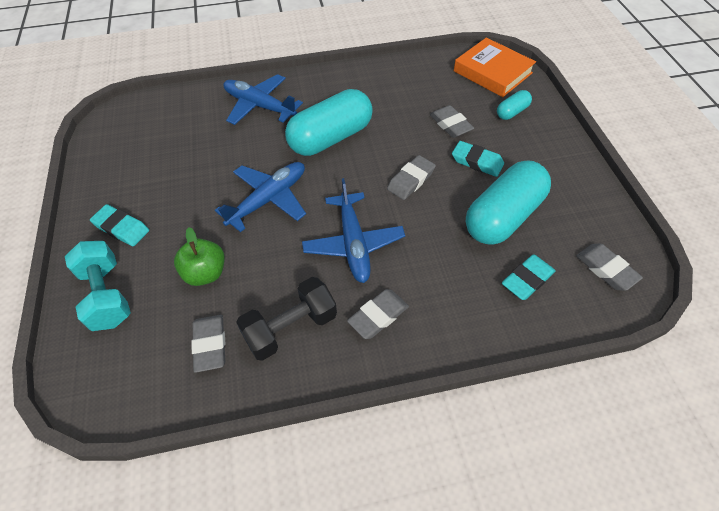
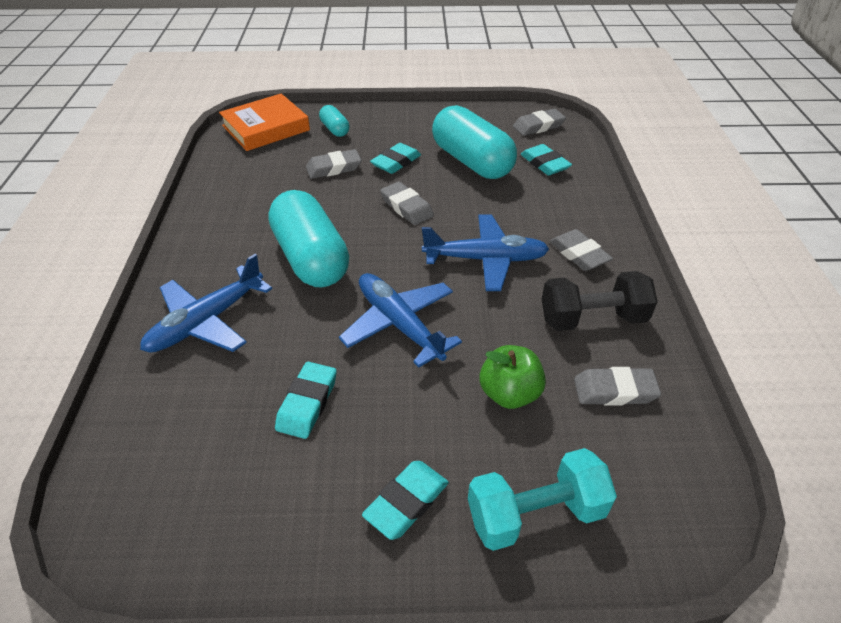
camera: 80 degrees left, 10 degrees down
black dumbbell [236,277,337,361] -> black dumbbell turned 75 degrees counterclockwise [541,271,658,331]
none -> turquoise eraser [275,362,337,439]

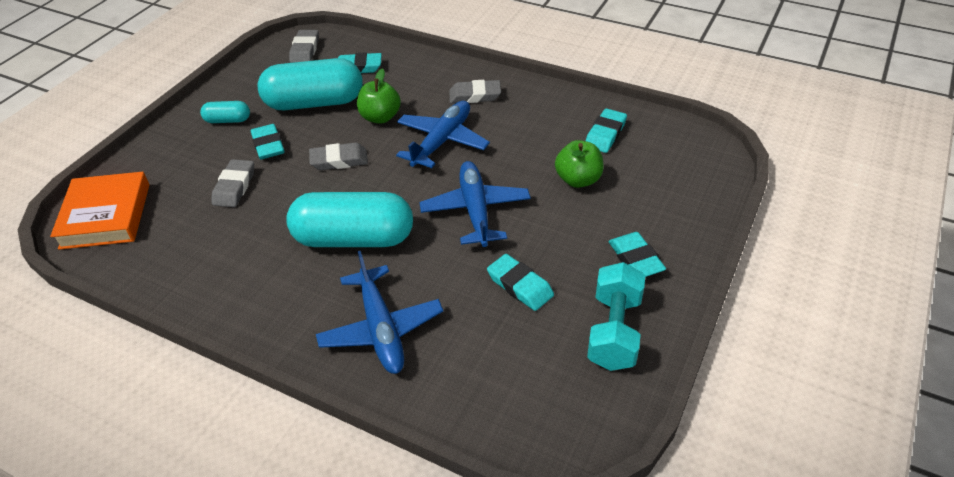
camera: 60 degrees left, 0 degrees up
turquoise capsule [319,105,349,137] -> turquoise capsule moved to [200,101,250,123]
blue plane [339,273,462,368] -> blue plane turned 90 degrees clockwise [419,161,531,247]
turquoise dumbbell [468,448,617,551] -> turquoise dumbbell moved to [587,262,645,371]
black dumbbell [541,271,658,331] -> none
grey eraser [574,367,661,406] -> turquoise eraser [586,108,627,153]
none -> green apple [357,69,401,124]

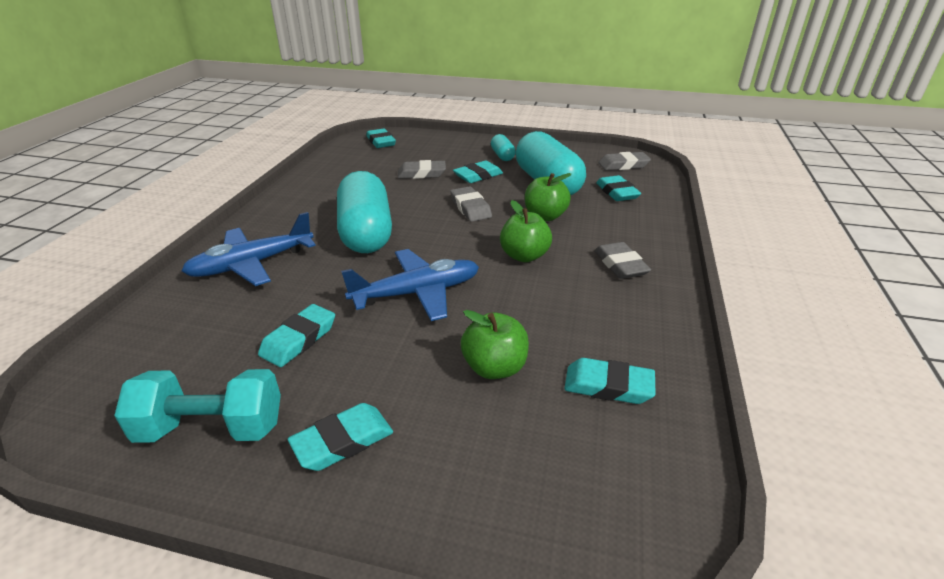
camera: 75 degrees right, 10 degrees down
orange book [50,172,149,250] -> turquoise eraser [366,128,396,148]
blue plane [396,101,490,168] -> green apple [500,200,552,262]

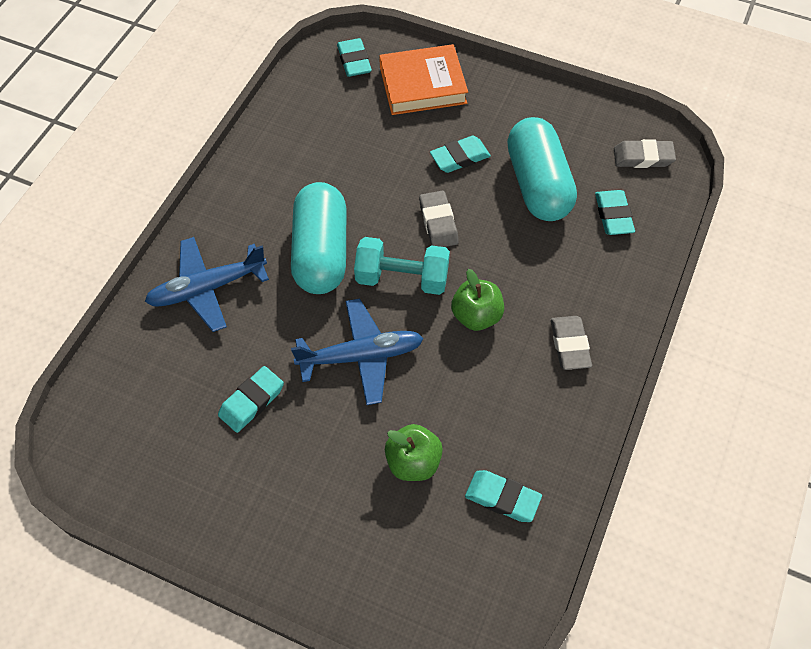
camera: 10 degrees right, 25 degrees up
turquoise dumbbell [114,369,281,443] -> turquoise dumbbell moved to [354,237,450,295]
turquoise eraser [288,403,393,471] -> none
grey eraser [398,160,446,179] -> none
turquoise capsule [491,134,516,161] -> none
green apple [525,173,571,221] -> none
none -> orange book [379,44,468,115]

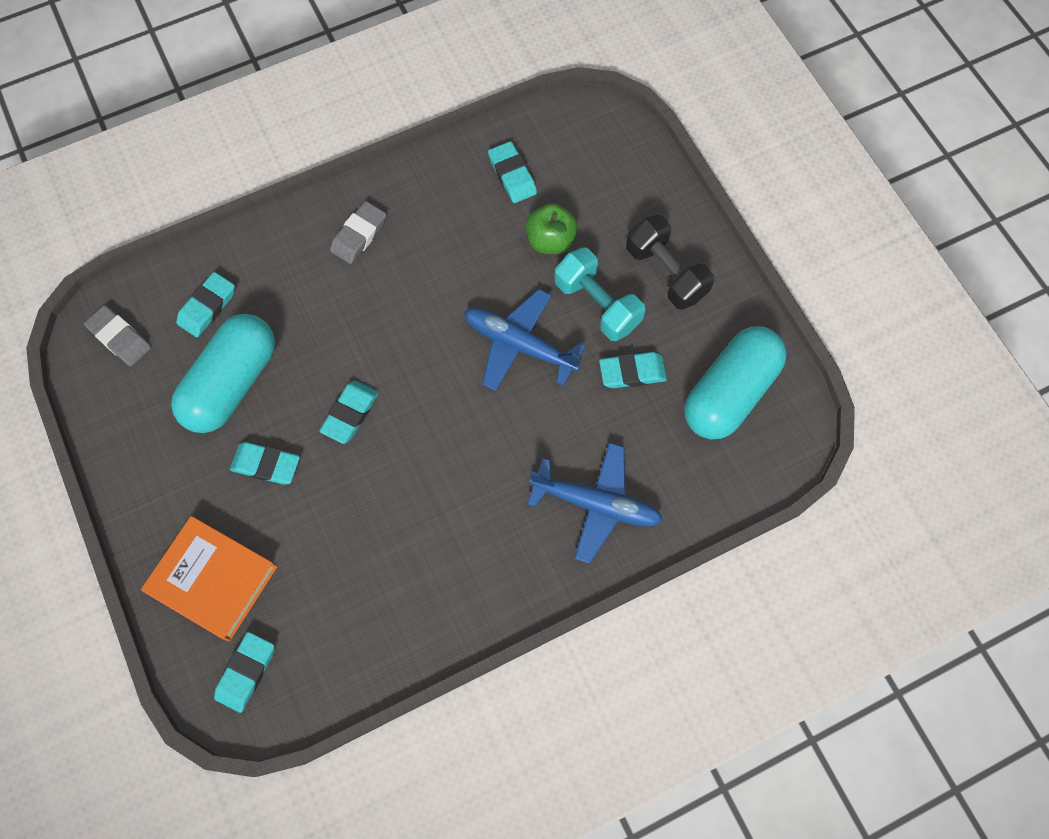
camera: 140 degrees left, 10 degrees up
turquoise capsule [291,182,346,294] -> turquoise capsule moved to [684,326,787,439]
turquoise dumbbell [354,237,450,295] -> turquoise dumbbell moved to [555,247,645,341]
grey eraser [419,191,459,247] -> turquoise eraser [319,381,379,444]
green apple [451,269,504,331] -> none
none -> black dumbbell [626,215,714,310]

